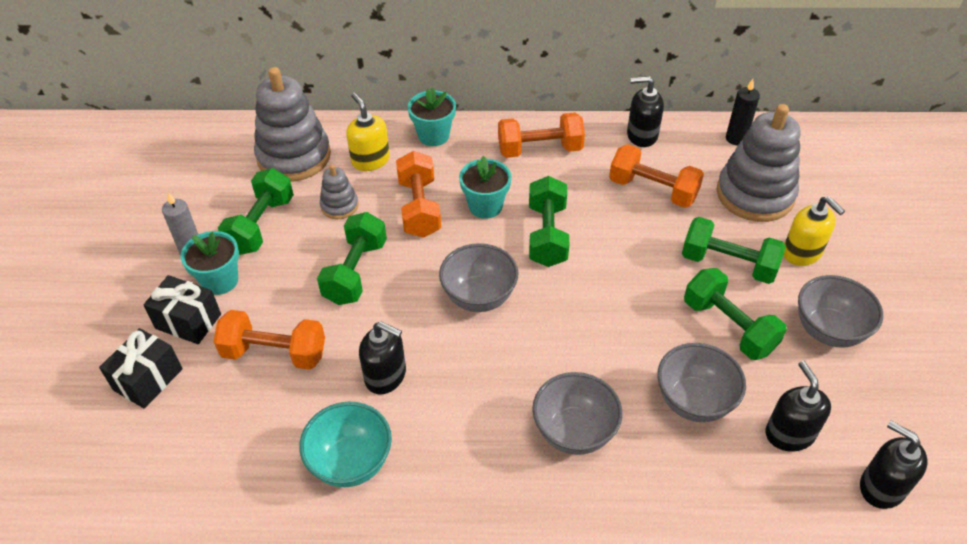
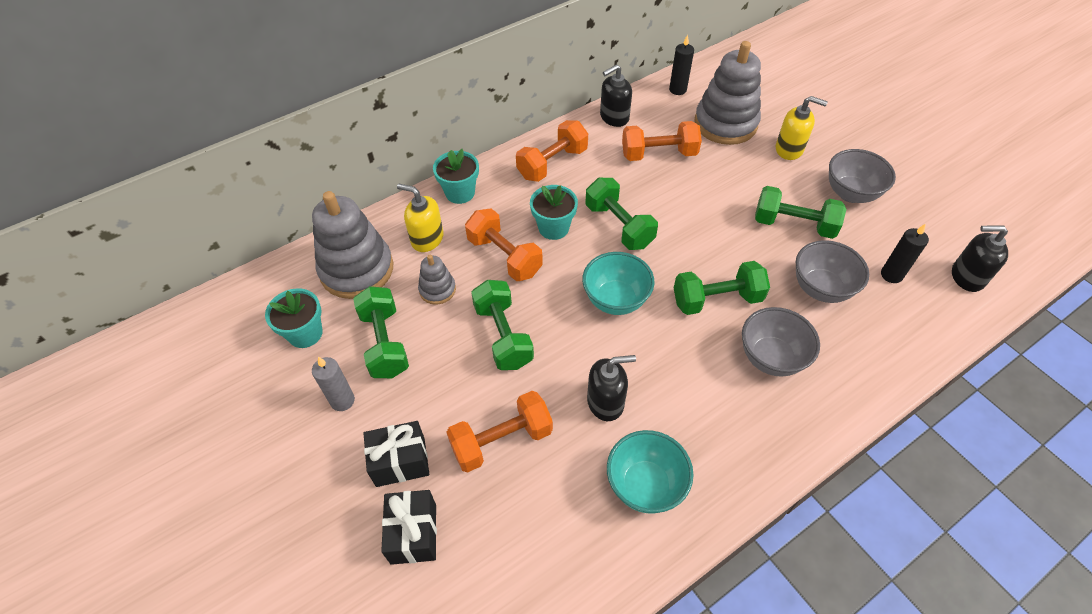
camera: 35 degrees left, 5 degrees up
turquoise flower pot [181,231,239,295] -> turquoise flower pot moved to [265,288,323,348]
grey bowl [439,243,518,312] -> turquoise bowl [582,252,655,315]
green dumbbell [682,217,786,284] -> green dumbbell moved to [674,261,770,315]
black soap dispenser [765,361,831,452] -> black candle [881,223,929,283]

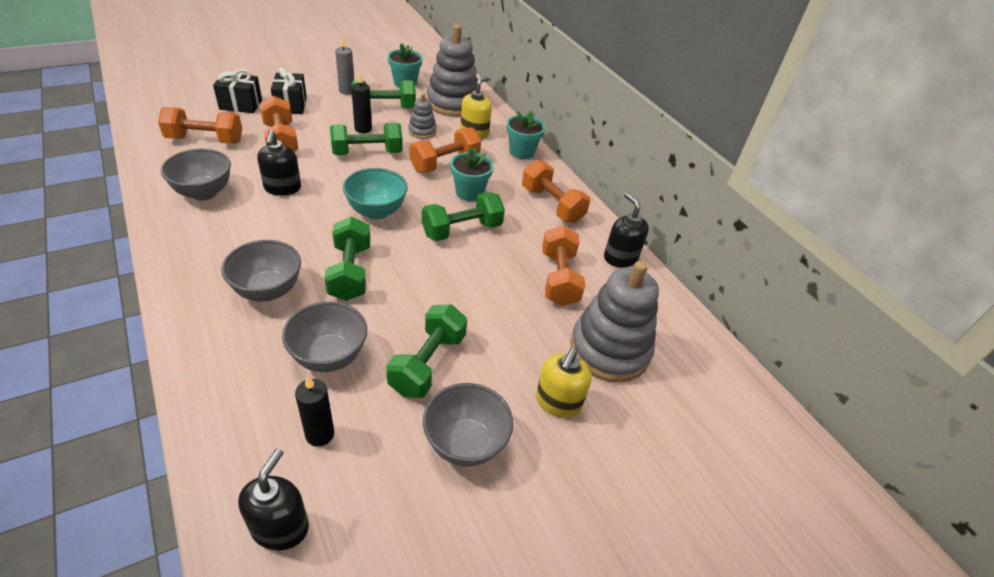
camera: 90 degrees right, 10 degrees down
turquoise bowl [607,430,693,513] -> grey bowl [161,149,231,200]
black candle [669,35,694,95] -> black candle moved to [351,72,372,133]
none -> orange dumbbell [158,107,242,144]

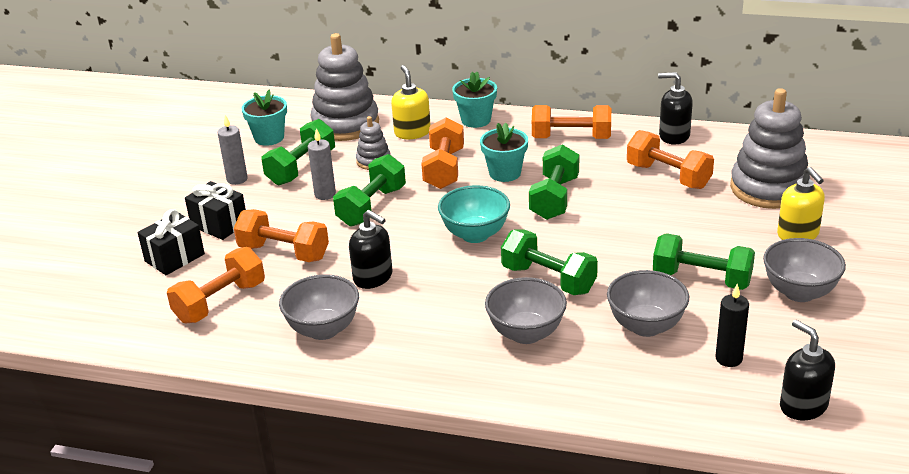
camera: 40 degrees left, 10 degrees down
black candle [351,72,372,133] -> grey candle [308,129,336,200]
green dumbbell [386,304,467,398] -> green dumbbell turned 45 degrees counterclockwise [653,233,755,290]

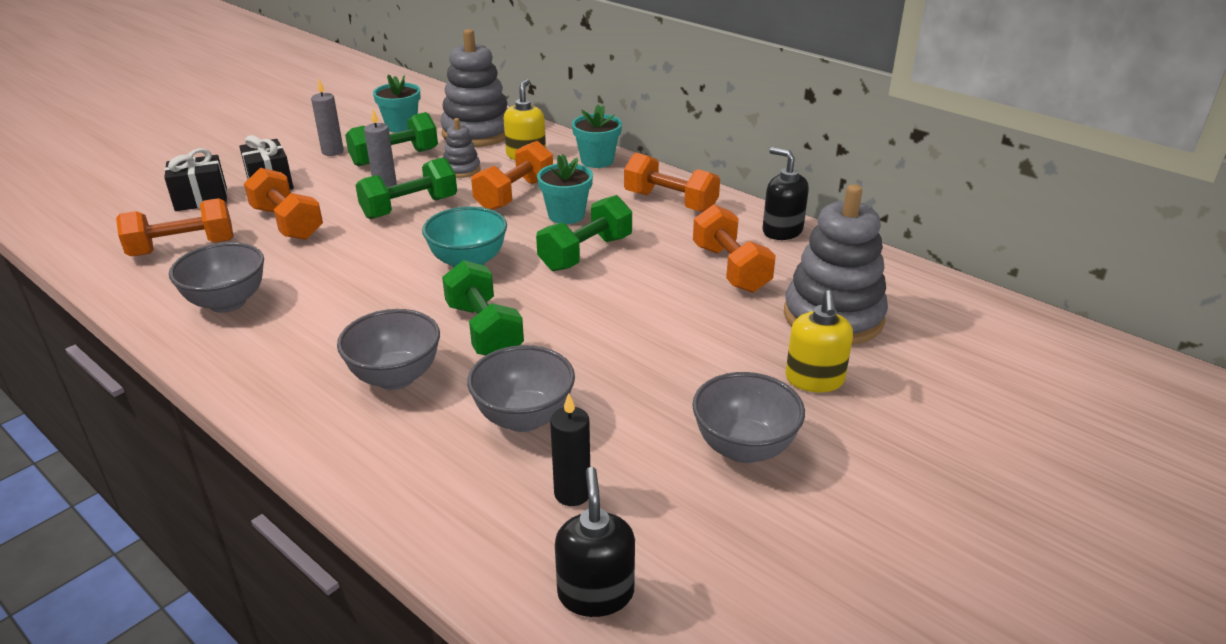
camera: 25 degrees right, 0 degrees up
black soap dispenser [349,210,392,289] -> none
green dumbbell [653,233,755,290] -> none

